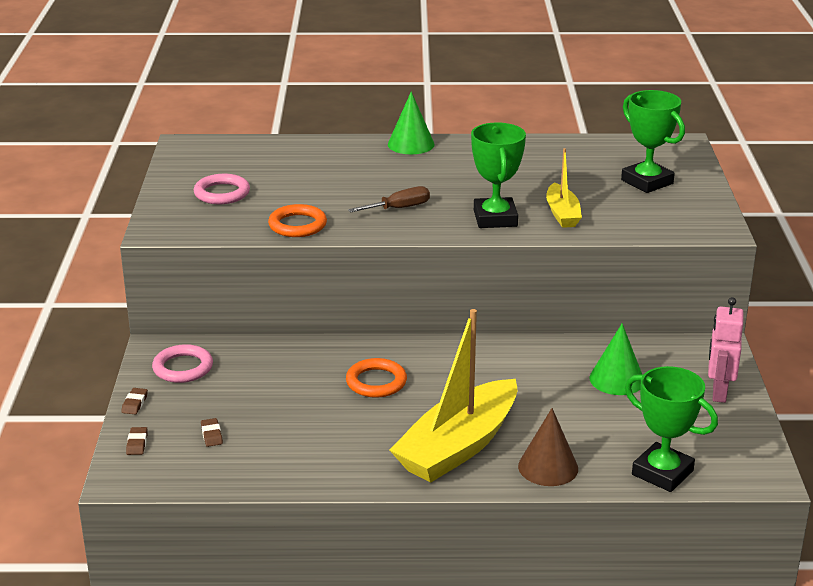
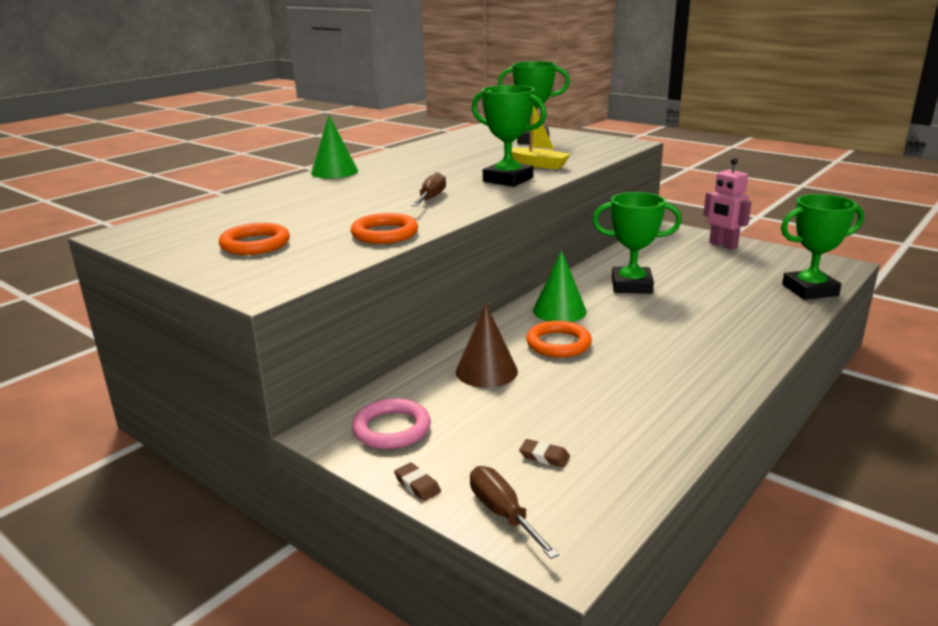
camera: 50 degrees left, 5 degrees down
brown eraser [126,427,148,455] -> brown screwdriver [470,466,559,559]
pink ring [194,174,250,204] -> orange ring [219,223,290,255]
yellow boat [389,309,517,483] -> none
brown cone [518,408,578,486] -> brown cone moved to [456,303,518,388]
green cone [590,323,642,395] -> green cone moved to [533,250,587,322]
none -> green trophy [592,192,682,294]

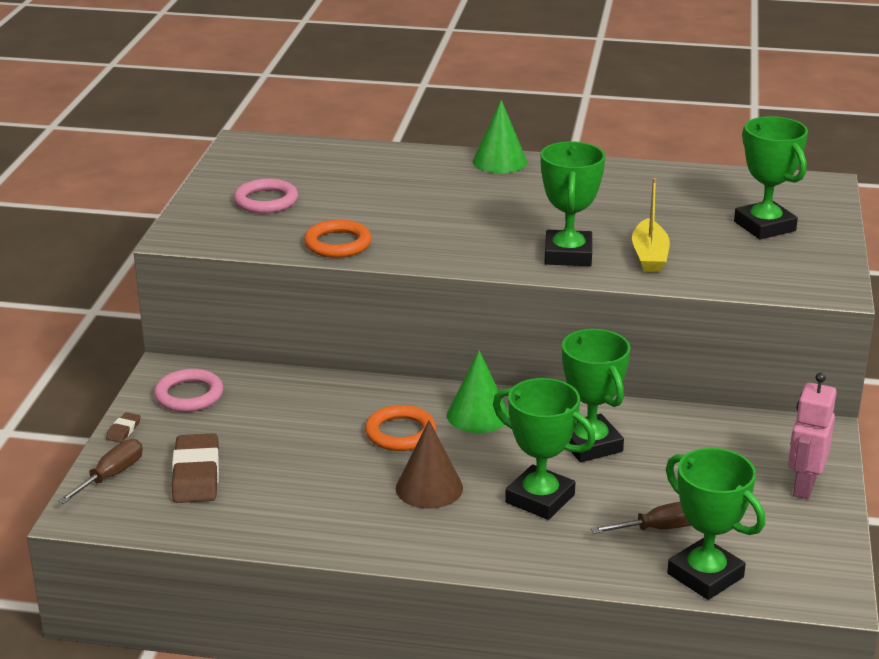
camera: 60 degrees right, 5 degrees up
orange ring [219,223,290,255] -> pink ring [234,179,298,213]
brown screwdriver [412,172,446,206] -> brown screwdriver moved to [591,502,691,534]
brown cone [456,303,518,388] -> brown cone moved to [396,420,463,509]
brown eraser [519,439,570,468] -> brown eraser [172,433,219,503], size x2.19
none -> green trophy [493,378,596,520]

